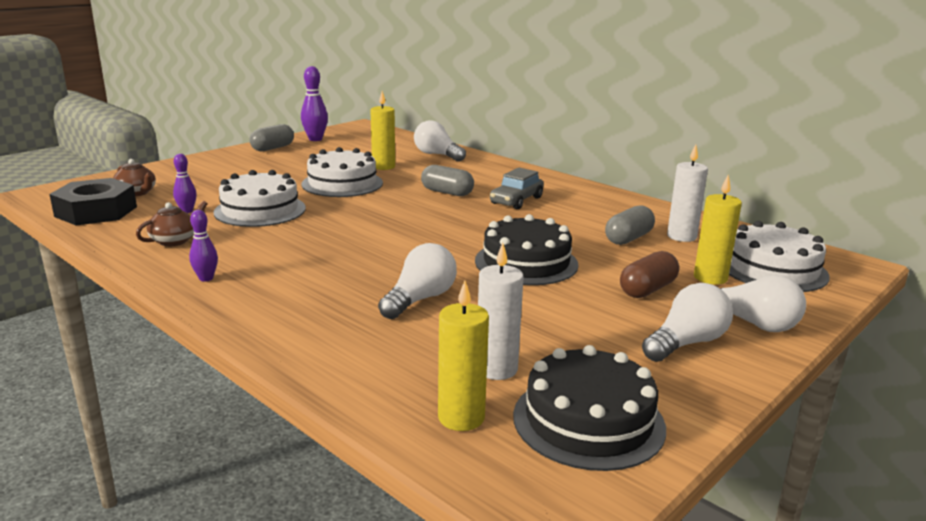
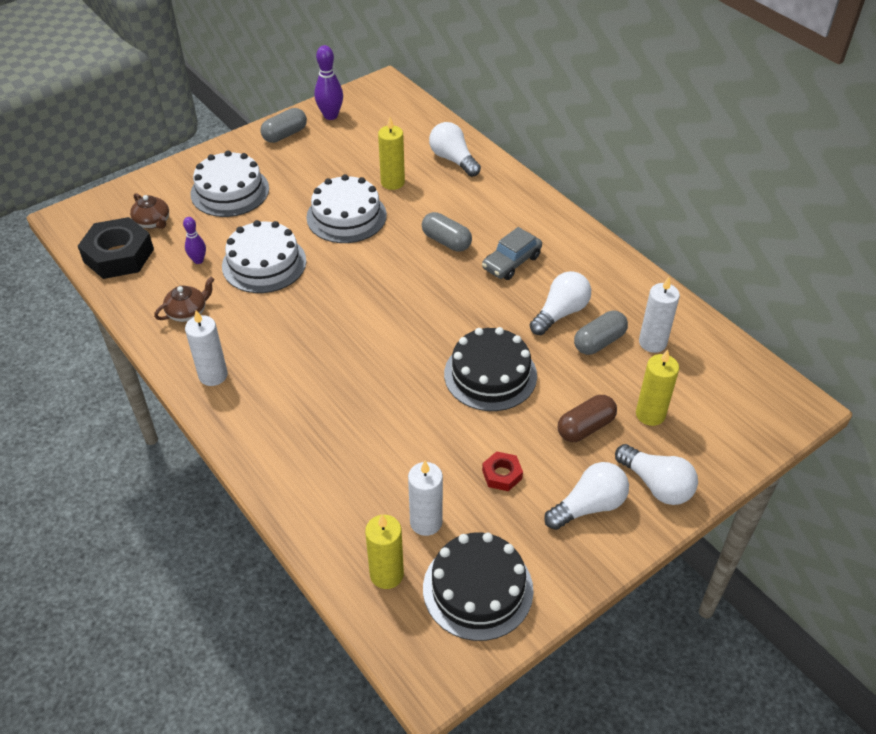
camera: 10 degrees right, 25 degrees up
purple bowling pin [189,210,218,282] -> white candle [185,310,228,386]
white light bulb [378,243,457,319] -> white light bulb moved to [530,271,591,335]
white cake [729,221,830,292] -> white cake moved to [190,150,269,217]
none -> red nut [482,451,523,491]

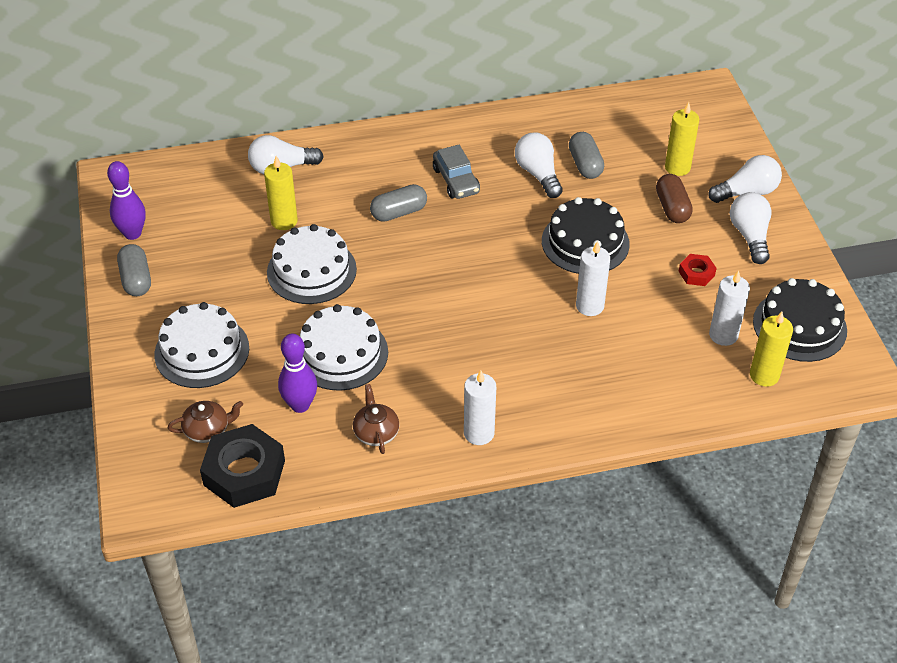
camera: 65 degrees left, 0 degrees up
purple bowling pin [183,217,206,264] -> purple bowling pin [278,333,317,413], size x1.62
white candle [639,277,680,353] -> white candle moved to [576,241,610,316]

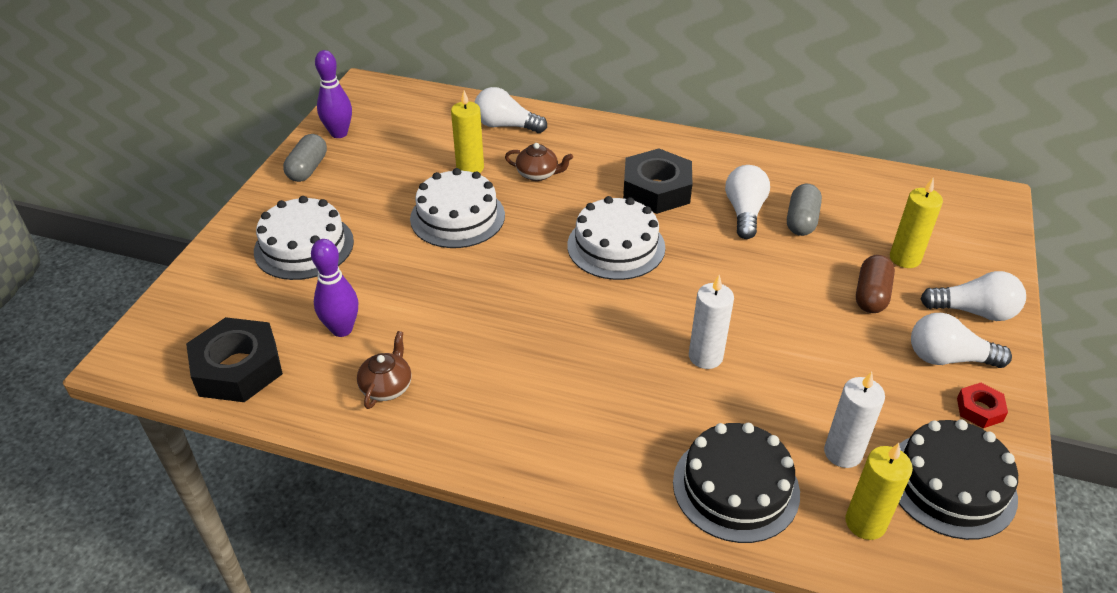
camera: 30 degrees right, 5 degrees down
brown teapot [168,401,243,443] -> brown teapot moved to [505,143,573,181]
white cake [300,304,388,391] -> white cake moved to [567,196,665,280]
grey capsule [370,184,427,222] -> none
grey car [433,145,480,199] -> black nut [623,148,692,214]
white candle [464,370,496,445] -> none
black cake [542,197,630,274] -> black cake moved to [673,423,800,543]
red nut [678,254,717,286] -> red nut moved to [957,383,1008,428]
white light bulb [730,192,772,264] -> white light bulb turned 105 degrees counterclockwise [911,313,1012,368]

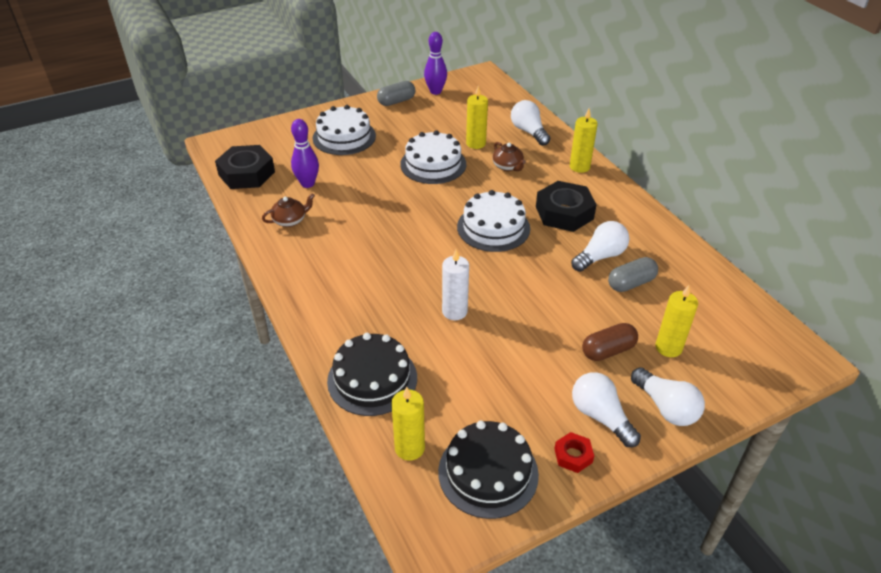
camera: 45 degrees right, 0 degrees up
white candle [824,371,885,468] -> none
none -> yellow candle [570,108,598,173]

